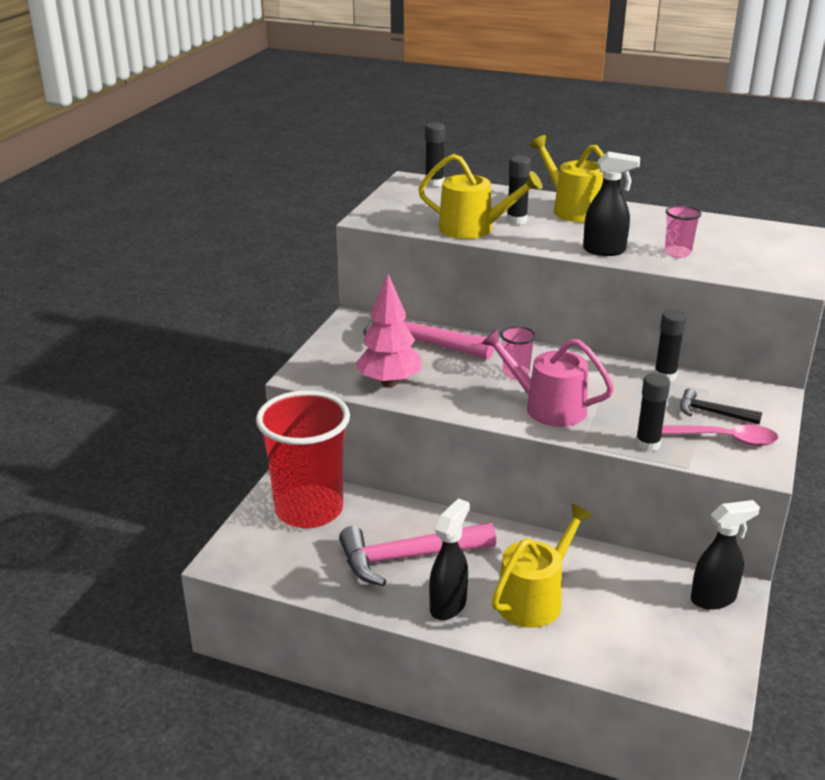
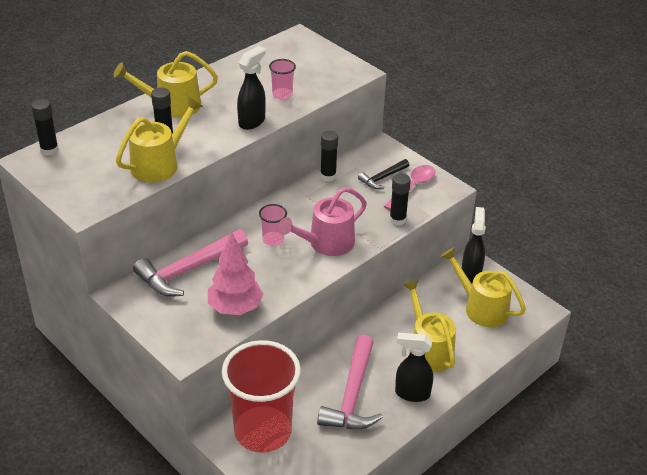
camera: 65 degrees left, 10 degrees up
black spray bottle [429,498,470,620] -> black spray bottle turned 45 degrees counterclockwise [395,333,433,402]
none -> yellow watering can [441,247,526,327]

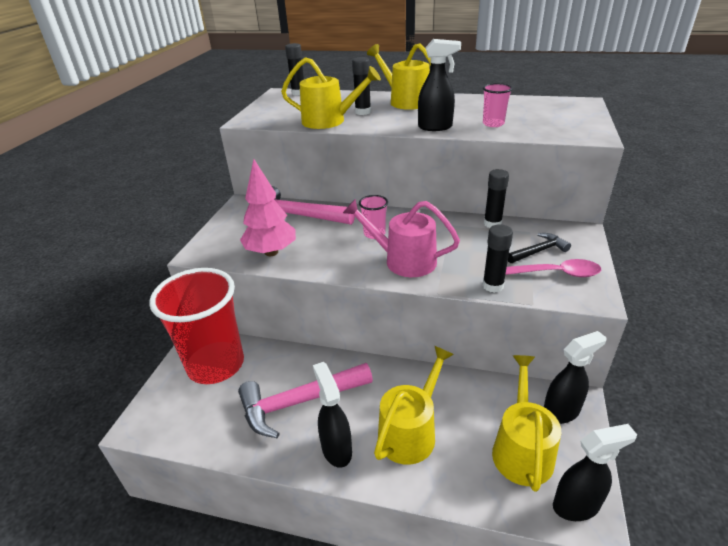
camera: 60 degrees right, 5 degrees down
black hammer [358,159,409,189] -> black hammer turned 135 degrees clockwise [508,233,571,263]
none -> black spray bottle [553,424,637,521]

